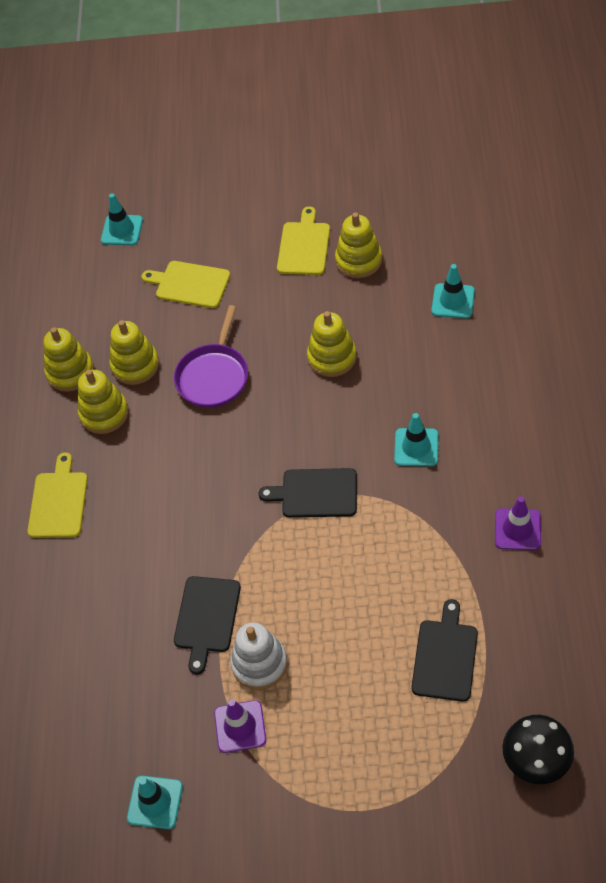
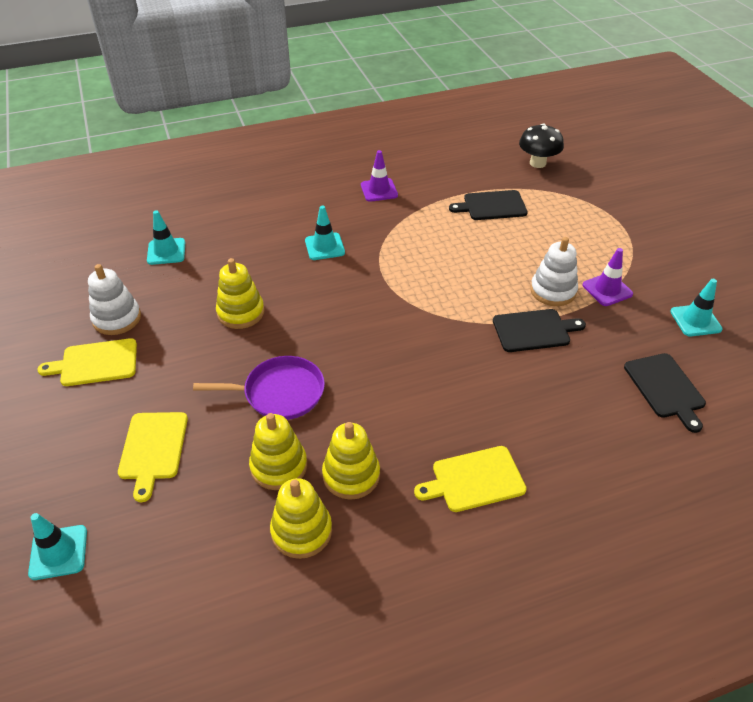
camera: 115 degrees left, 10 degrees down
black cutting board [259,468,357,518] -> black cutting board moved to [624,353,706,433]
yellow stacking toy [335,212,382,278] -> white stacking toy [88,264,141,335]

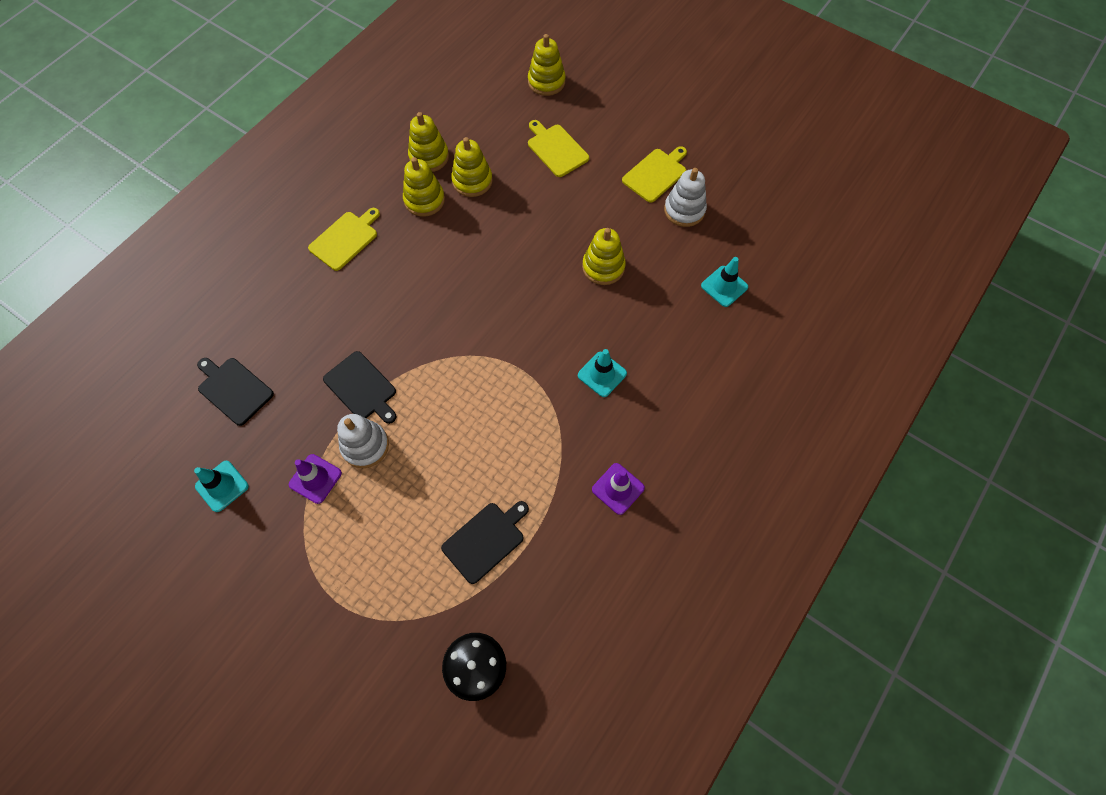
camera: 145 degrees right, 20 degrees up
turquoise traffic cone [28,513,87,580] -> yellow stacking toy [528,34,566,96]
purple pan [193,356,325,420] -> none
black cutting board [493,309,586,352] -> black cutting board turned 90 degrees counterclockwise [323,351,396,424]

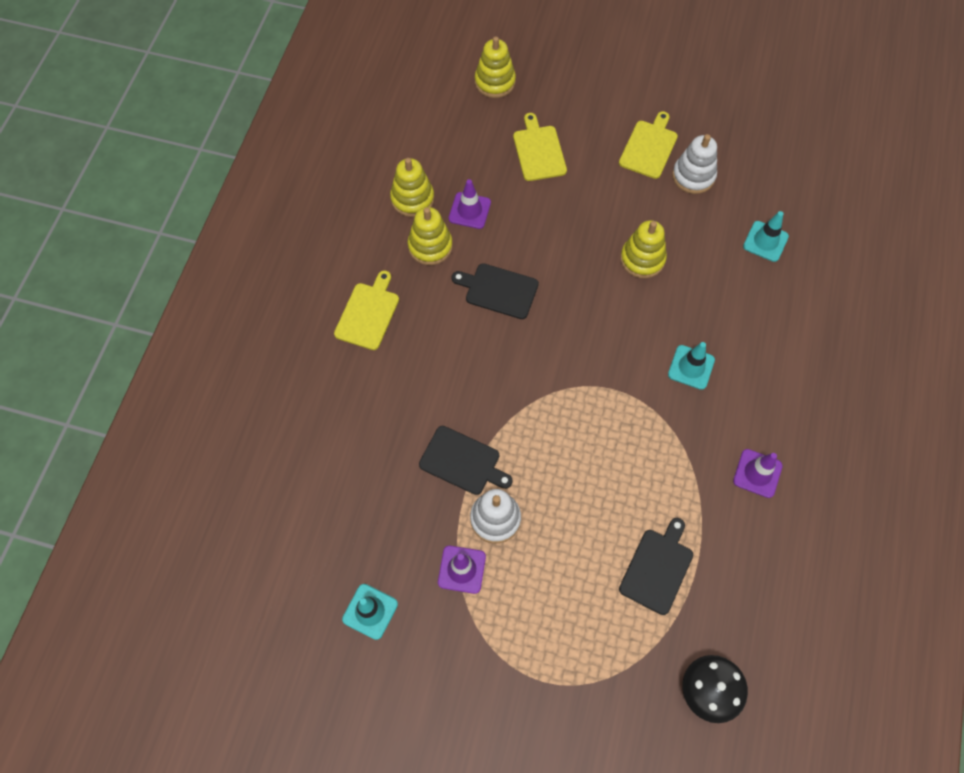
camera: 20 degrees left, 0 degrees up
black cutting board [197,358,274,426] -> black cutting board moved to [451,263,539,319]
yellow stacking toy [451,137,493,197] -> purple traffic cone [449,179,491,229]
yellow cutting board [528,120,589,177] -> yellow cutting board turned 45 degrees clockwise [513,113,567,181]

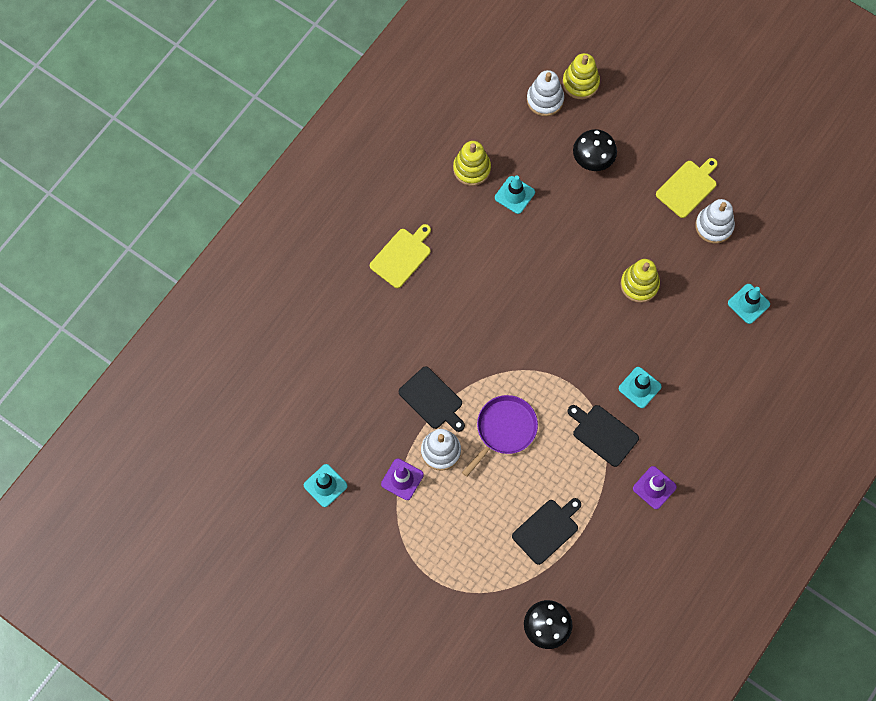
camera: 20 degrees right, 5 degrees up
yellow stacking toy [408,207,453,265] -> none
purple traffic cone [449,179,491,229] -> turquoise traffic cone [495,175,535,214]
black cutting board [451,263,539,319] -> black cutting board moved to [568,405,639,467]
yellow cutting board [513,113,567,181] -> black mushroom [573,129,617,171]
none -> purple pan [462,395,538,477]
none -> white stacking toy [527,70,564,116]

